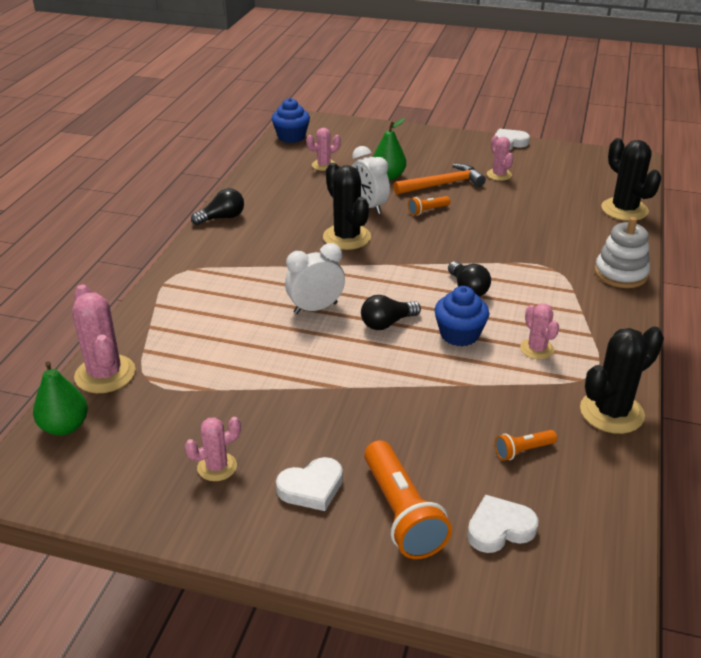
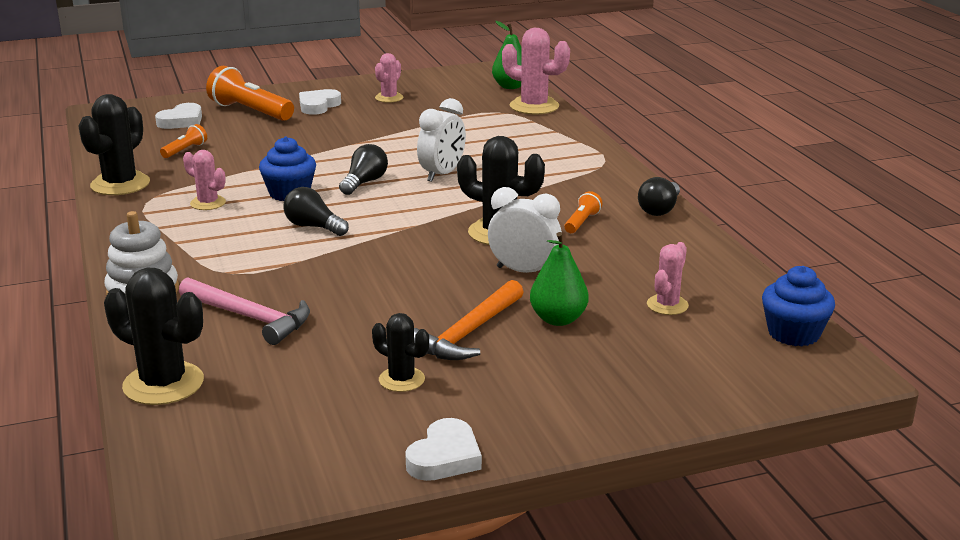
camera: 145 degrees right, 10 degrees down
orange flashlight [408,196,450,216] -> orange flashlight moved to [564,191,602,233]
pink cactus [487,135,513,181] -> black cactus [372,313,429,392]
none -> pink hammer [179,277,310,345]

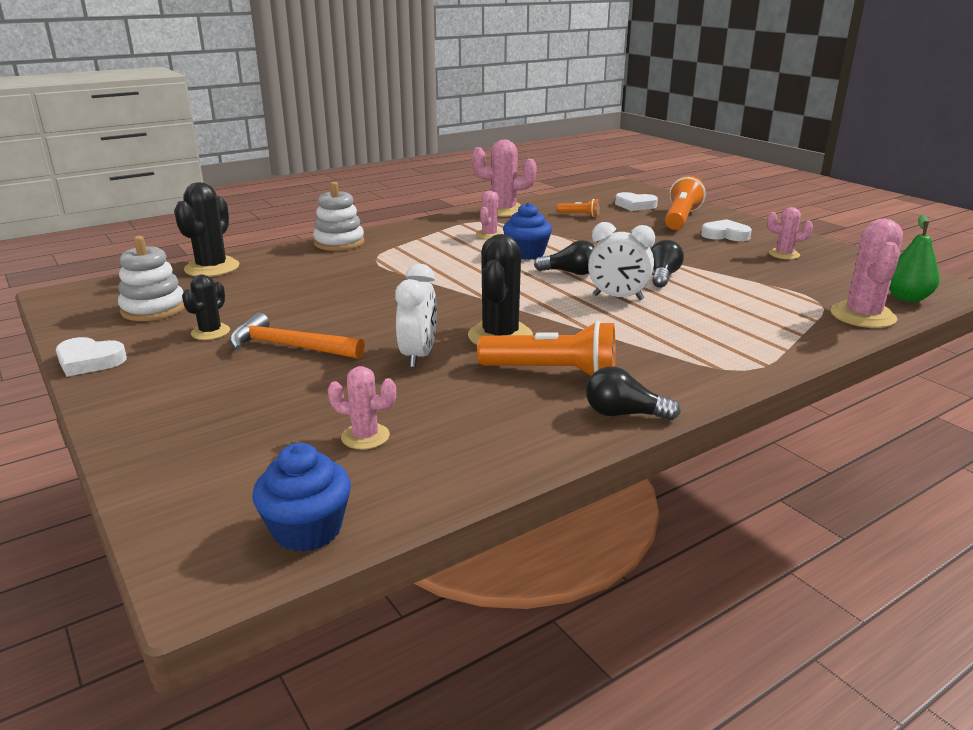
camera: 75 degrees right, 0 degrees up
black cactus [79,94,150,195] -> pink cactus [472,140,537,217]
pink hammer [179,277,310,345] -> none
black light bulb [283,187,349,236] -> black light bulb moved to [651,240,684,288]
green pear [530,232,588,326] -> none
orange flashlight [564,191,602,233] -> orange flashlight [477,321,615,376], size x2.02
none -> white stacking toy [118,236,185,321]

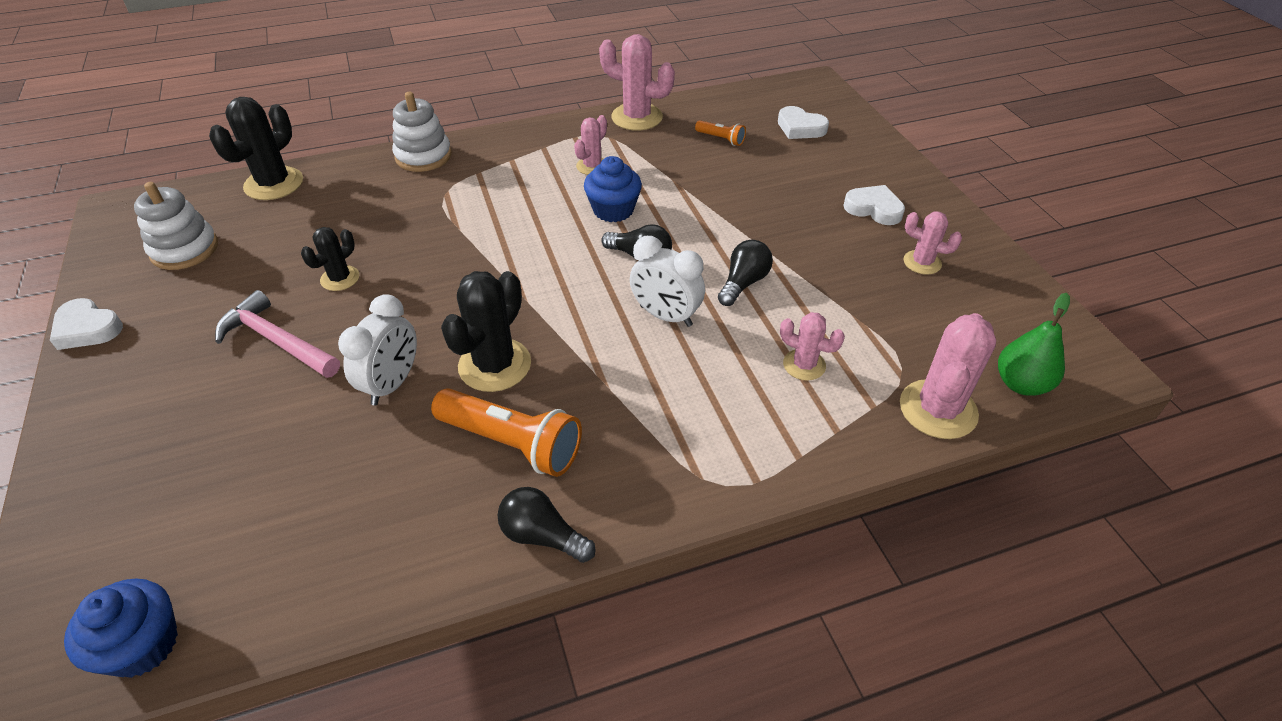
camera: 15 degrees right, 20 degrees up
black cactus [182,275,230,340] -> black cactus moved to [301,227,359,291]
orange hammer [230,313,365,359] -> pink hammer [215,290,340,378]
pink cactus [328,366,396,450] -> pink cactus moved to [780,312,845,381]
orange flashlight [665,176,706,230] -> none

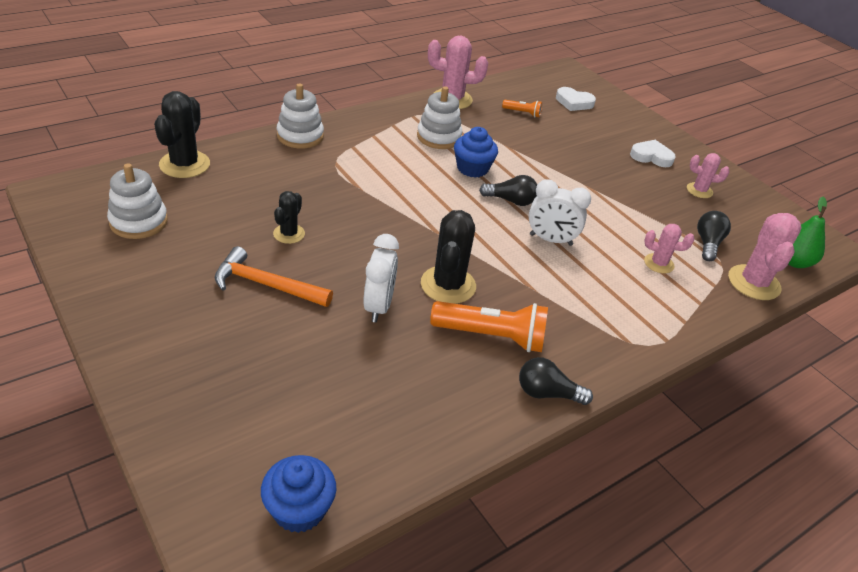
camera: 20 degrees left, 5 degrees down
white heart [50,298,123,350] -> none
pink hammer [215,290,340,378] -> orange hammer [215,246,333,307]
pink cactus [574,115,607,175] -> white stacking toy [417,86,462,149]
black light bulb [718,240,773,306] -> black light bulb moved to [697,211,731,261]

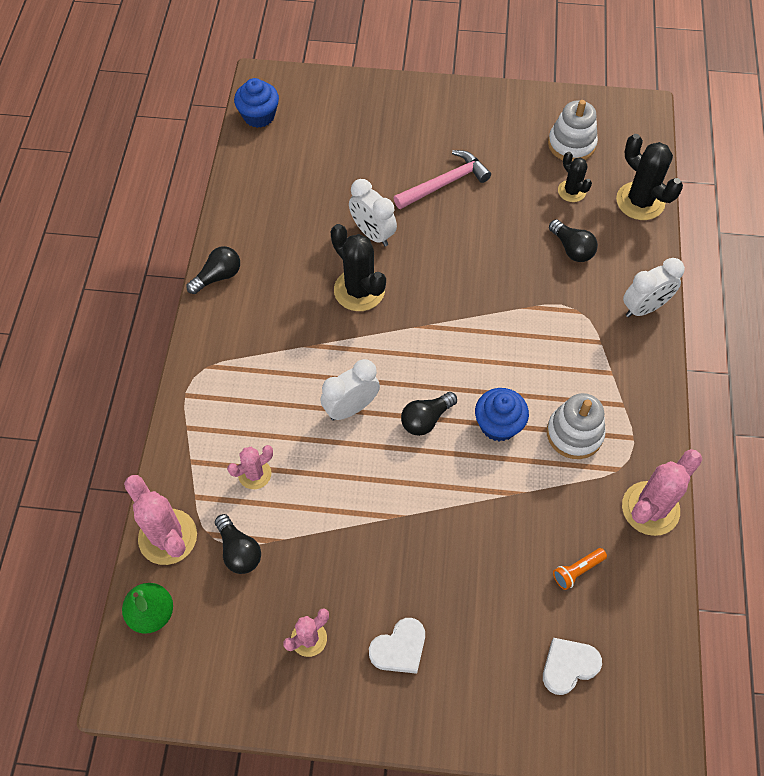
camera: 135 degrees right, 20 degrees up
orange hammer [215,246,333,307] -> pink hammer [394,150,491,209]
black cactus [273,191,305,244] -> black cactus moved to [558,152,592,202]
white stacking toy [277,83,324,148] -> white clock [623,258,685,317]
orange flashlight [430,301,548,352] -> none
none -> black light bulb [549,219,598,262]

